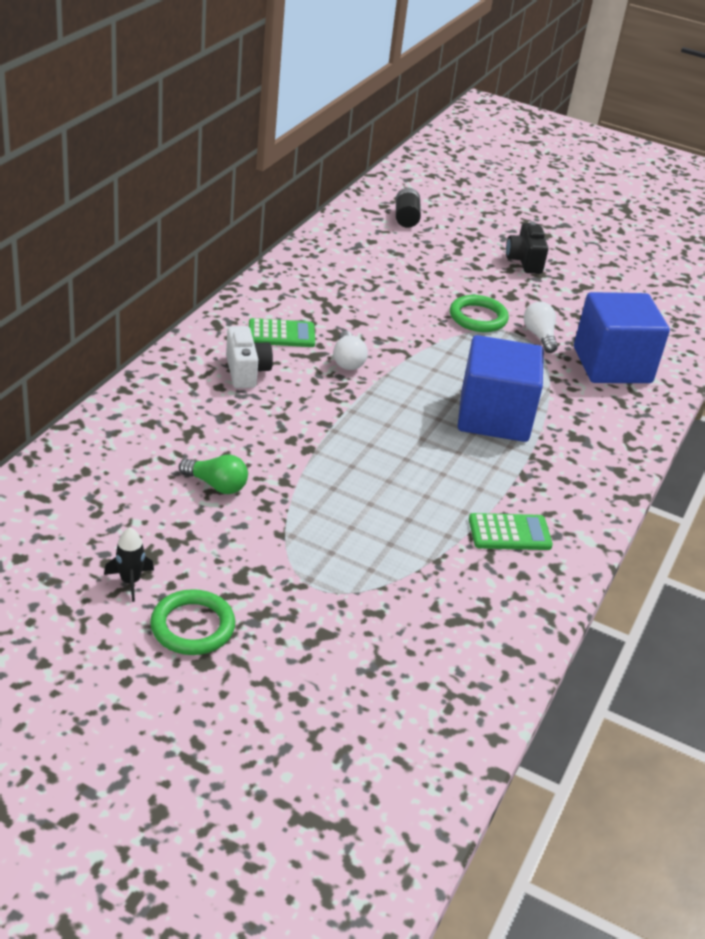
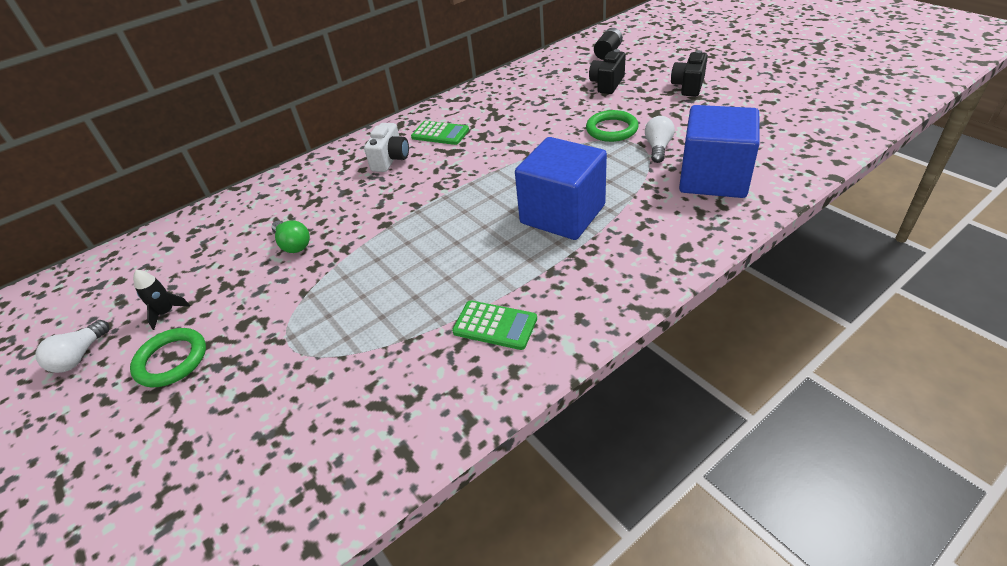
camera: 35 degrees right, 5 degrees up
white light bulb [333,331,368,370] -> white light bulb moved to [36,320,109,373]
none -> black camera [589,49,626,94]

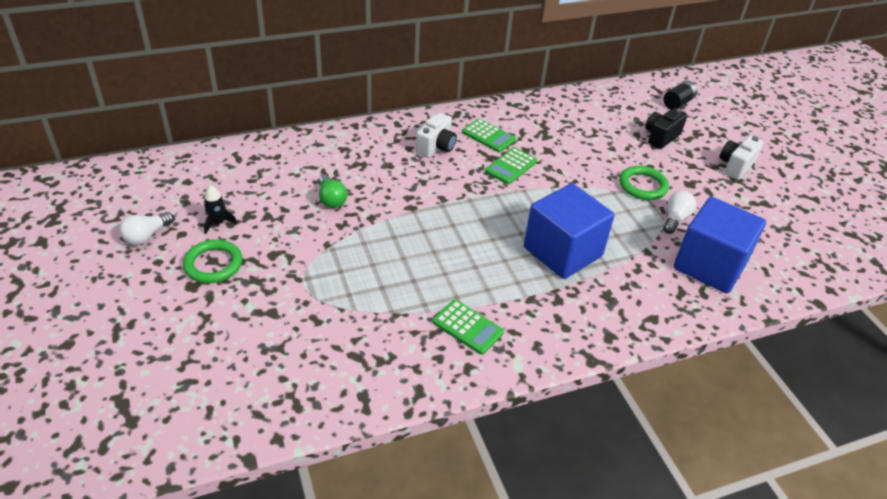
camera: 10 degrees right, 0 degrees up
black camera [671,50,708,97] -> white camera [720,136,763,180]
none -> green calculator [485,147,537,184]

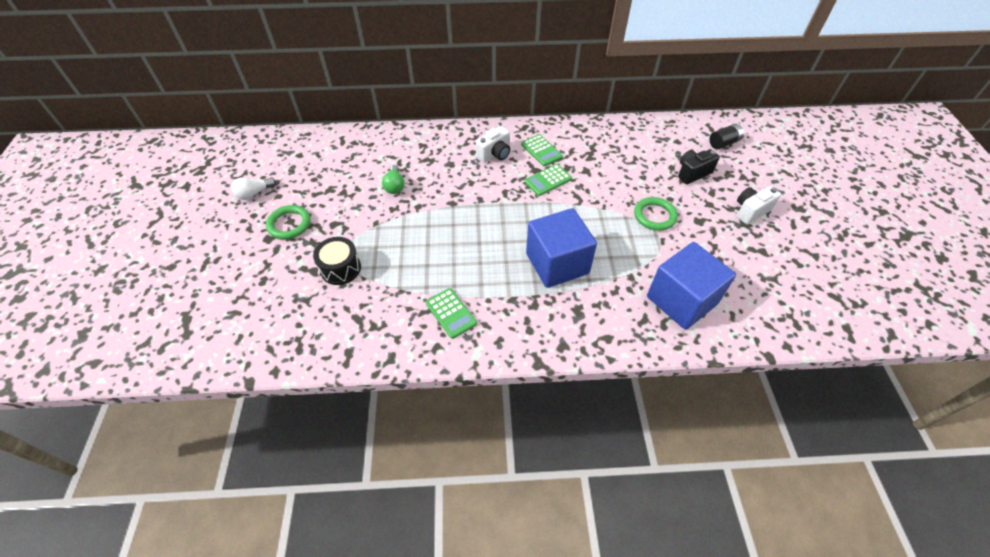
camera: 20 degrees right, 10 degrees up
black rocket [204,185,237,234] -> none
white light bulb [663,191,696,234] -> none
none -> black drum [313,237,361,285]

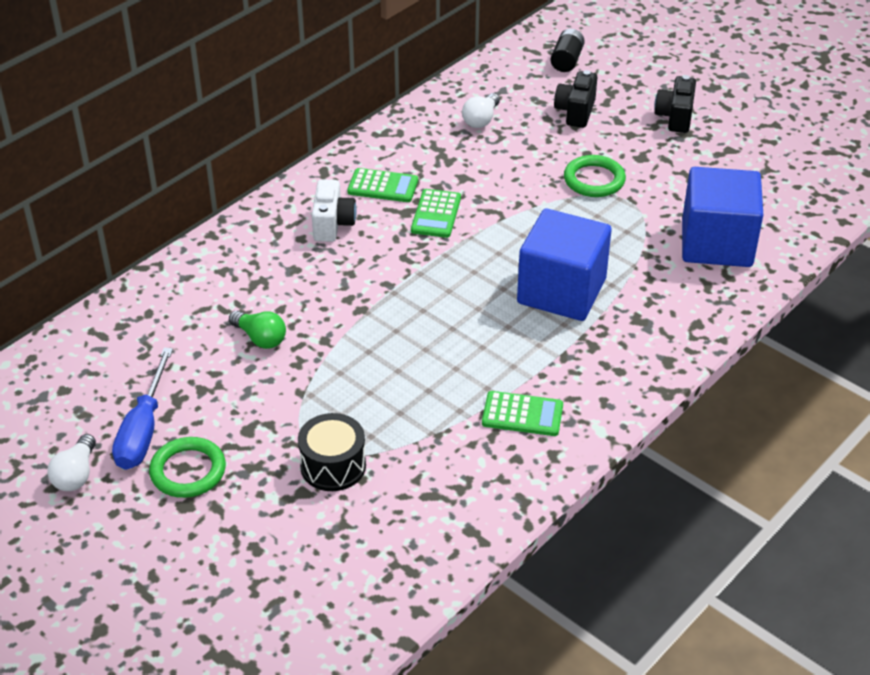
camera: 45 degrees left, 10 degrees down
white camera [737,186,781,224] -> black camera [654,75,696,133]
none -> blue screwdriver [112,347,173,470]
none -> white light bulb [462,93,500,128]

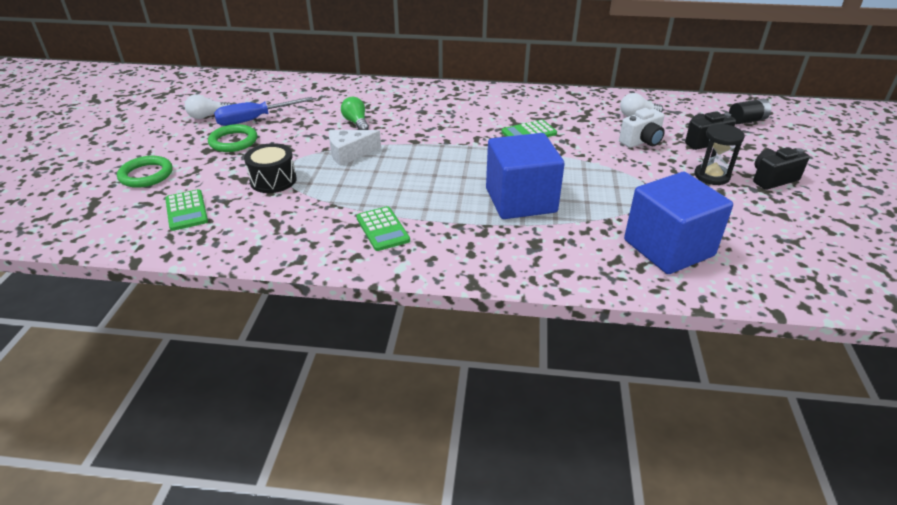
camera: 55 degrees right, 5 degrees down
green light bulb [229,311,286,349] -> green light bulb turned 150 degrees clockwise [341,97,369,130]
white camera [312,179,357,242] -> white camera moved to [619,108,665,148]
green calculator [347,168,418,202] -> green calculator moved to [165,189,208,231]
green ring [564,155,626,197] -> green ring moved to [117,156,173,188]
none -> white cheese [329,130,381,166]
none -> black hourglass [694,124,745,185]

